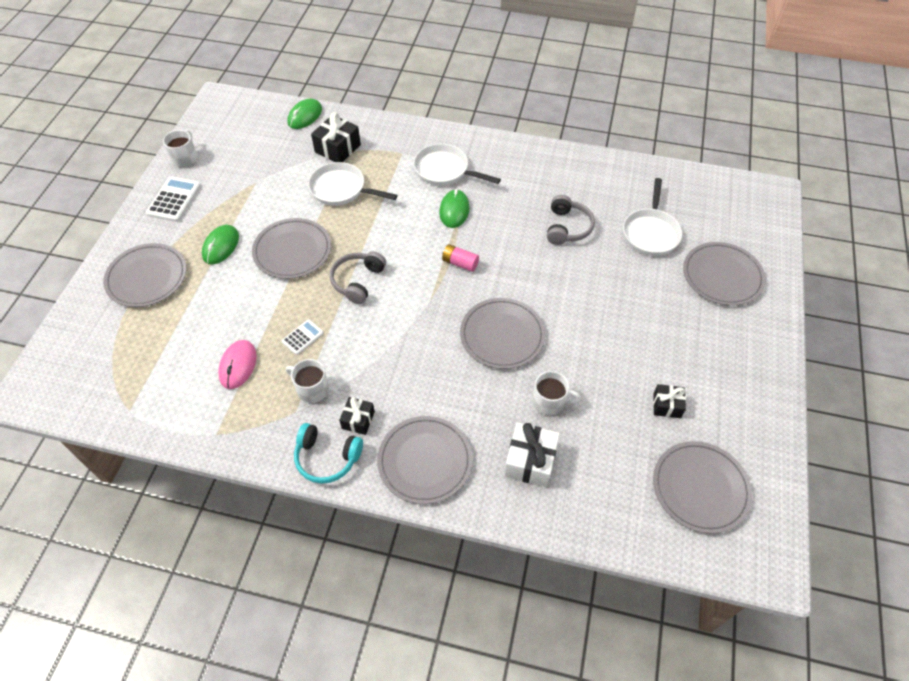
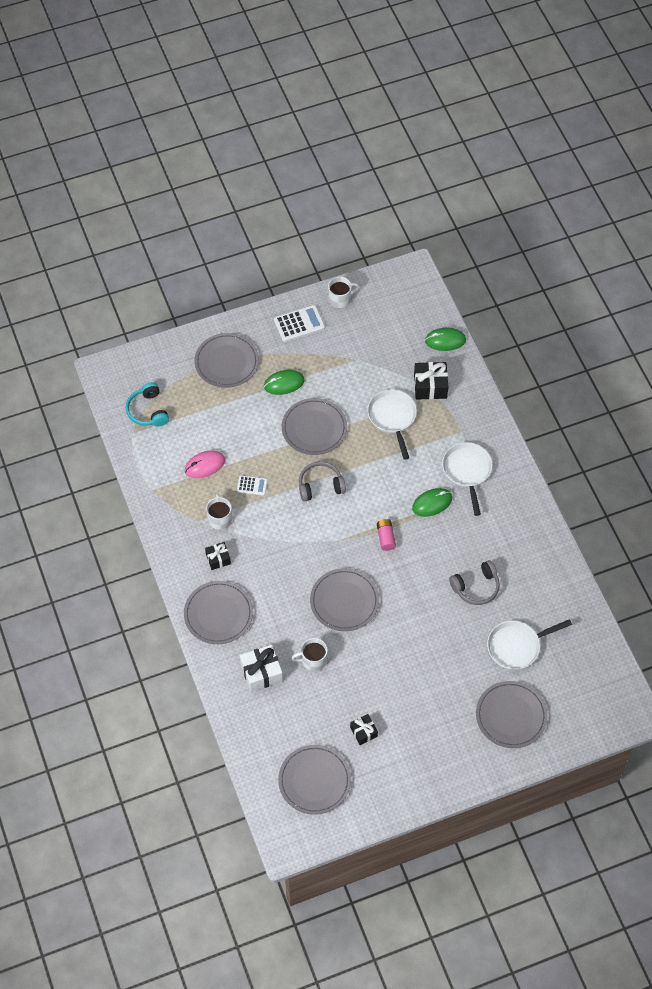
camera: 55 degrees right, 5 degrees up
turquoise headphones [294,423,363,484] -> turquoise headphones moved to [126,382,169,426]
white mug [533,371,580,416] -> white mug turned 105 degrees clockwise [291,638,328,671]

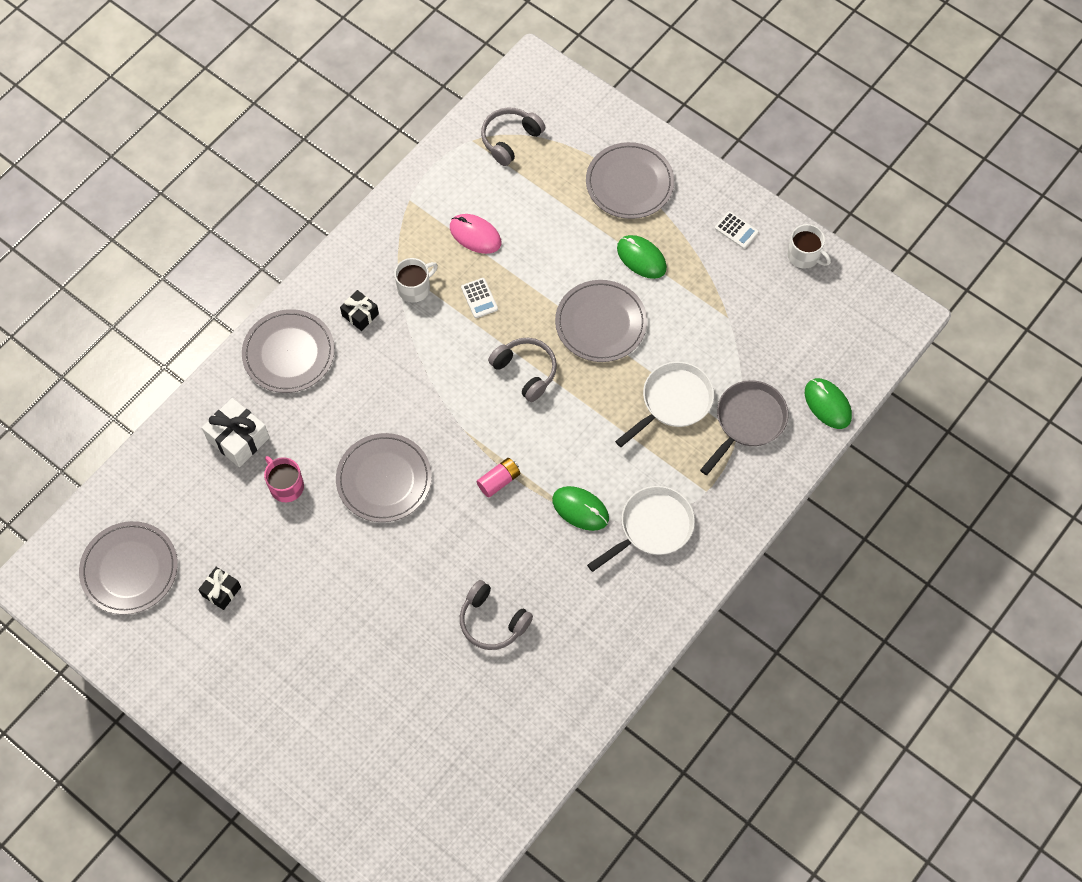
camera: 60 degrees right, 5 degrees up
turquoise headphones [126,382,169,426] -> grey headphones [481,107,545,166]
white calculator [274,305,325,342] -> white calculator [715,211,759,249], size x0.60
white mug [291,638,328,671] -> pink mug [264,456,304,502]
black gift [414,362,448,400] -> grey pan [700,380,788,475]
grey plate [476,681,547,748] -> none
white pan [487,619,572,670] -> none

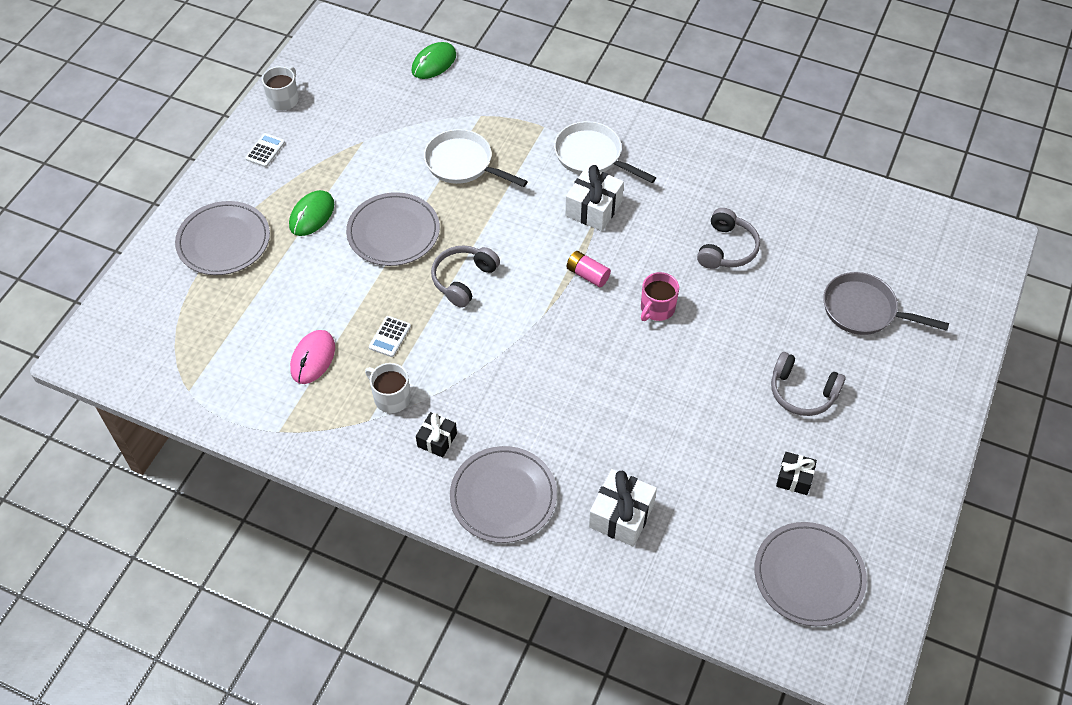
camera: 105 degrees left, 10 degrees down
pink mug [264,456,304,502] -> pink mug moved to [641,272,679,321]
grey plate [336,433,432,522] -> none
white calculator [461,278,498,318] -> white calculator turned 150 degrees clockwise [369,316,411,357]
grey headphones [481,107,545,166] -> grey headphones moved to [771,352,846,416]
green mouse [552,486,609,531] -> white gift [565,165,624,231]
grey pan [700,380,788,475] -> grey pan moved to [823,272,949,335]

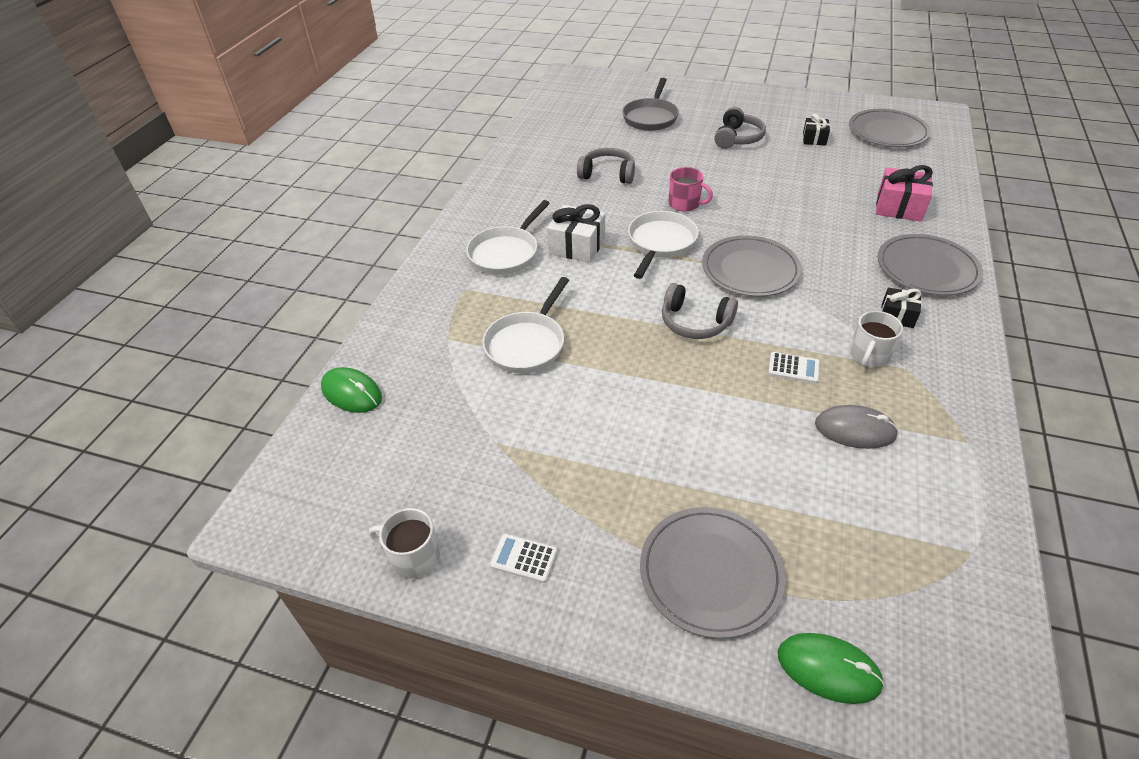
camera: 95 degrees left, 10 degrees down
green mouse [289,190,334,236] -> green mouse moved to [778,633,885,704]
pink mouse [290,330,335,384] -> grey mouse [815,405,898,449]
grey plate [346,192,440,266] -> grey plate moved to [702,235,802,297]
pink battery [566,251,611,287] -> white pan [628,211,699,279]
white gift [589,469,657,547] -> pink gift [876,165,933,222]

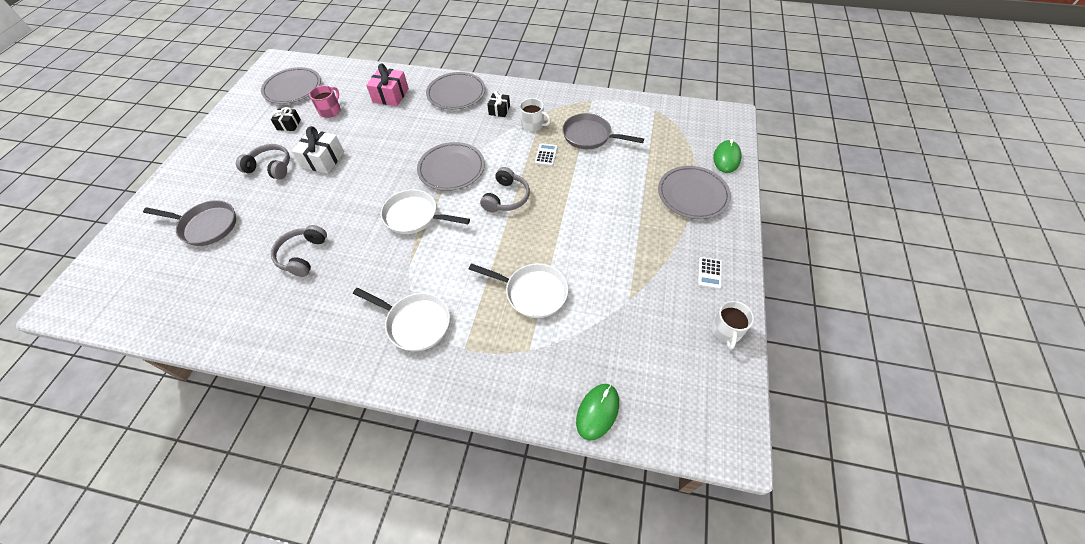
camera: 95 degrees left, 10 degrees up
white gift [547,204,605,263] -> white gift moved to [292,126,344,174]
pink mug [668,167,713,212] -> pink mug moved to [309,85,341,118]
grey mouse [815,405,898,449] -> grey pan [562,113,644,149]

